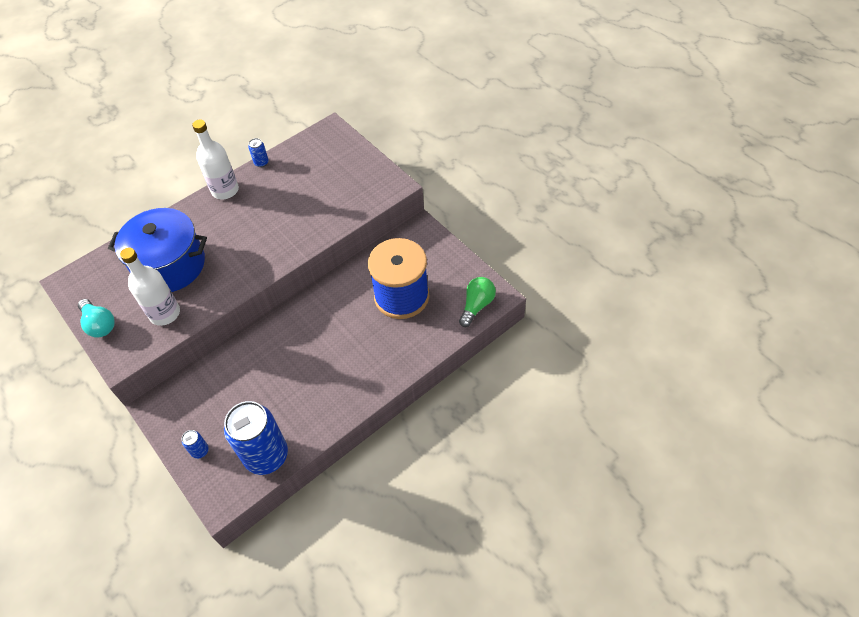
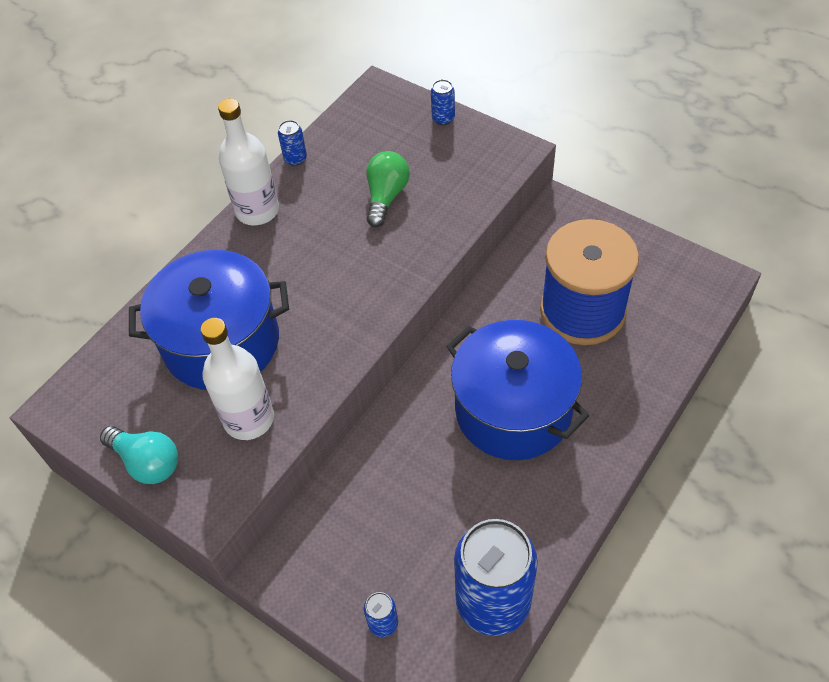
camera: 15 degrees left, 0 degrees up
green light bulb [459,277,496,327] -> green light bulb moved to [366,151,410,227]
none -> blue can [431,79,455,125]
none -> blue pot [446,320,589,460]

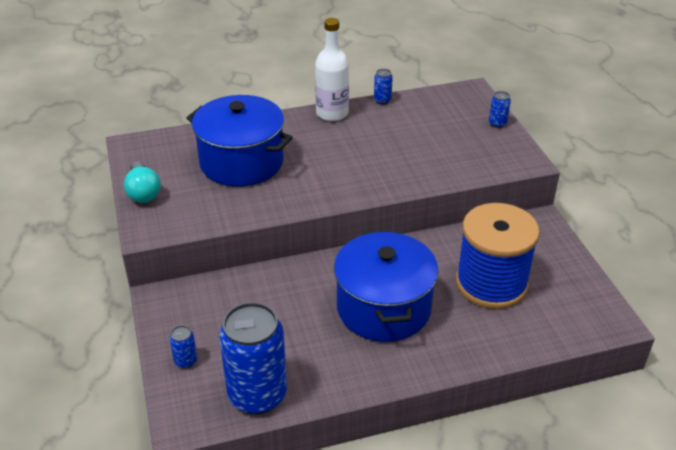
camera: 35 degrees right, 15 degrees down
white bottle [201,318,274,440] -> none
green light bulb [366,151,410,227] -> none

